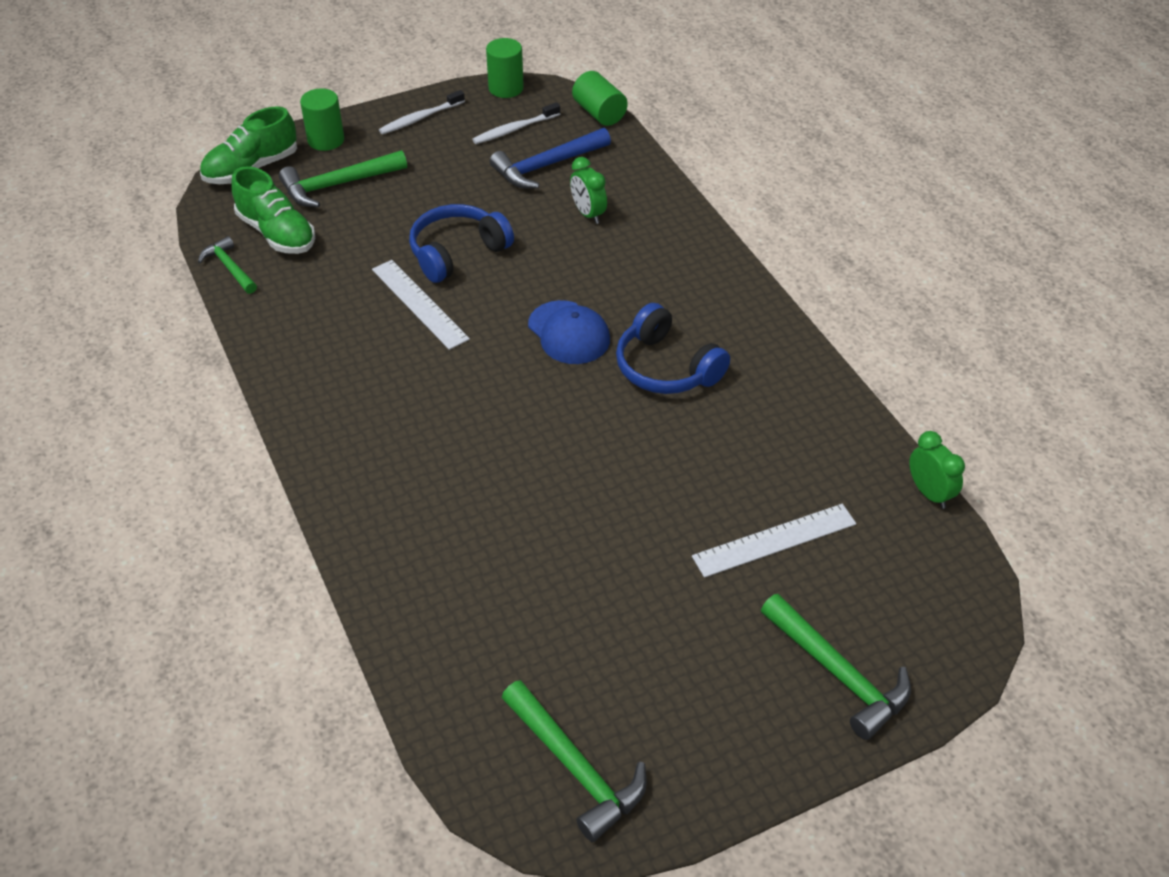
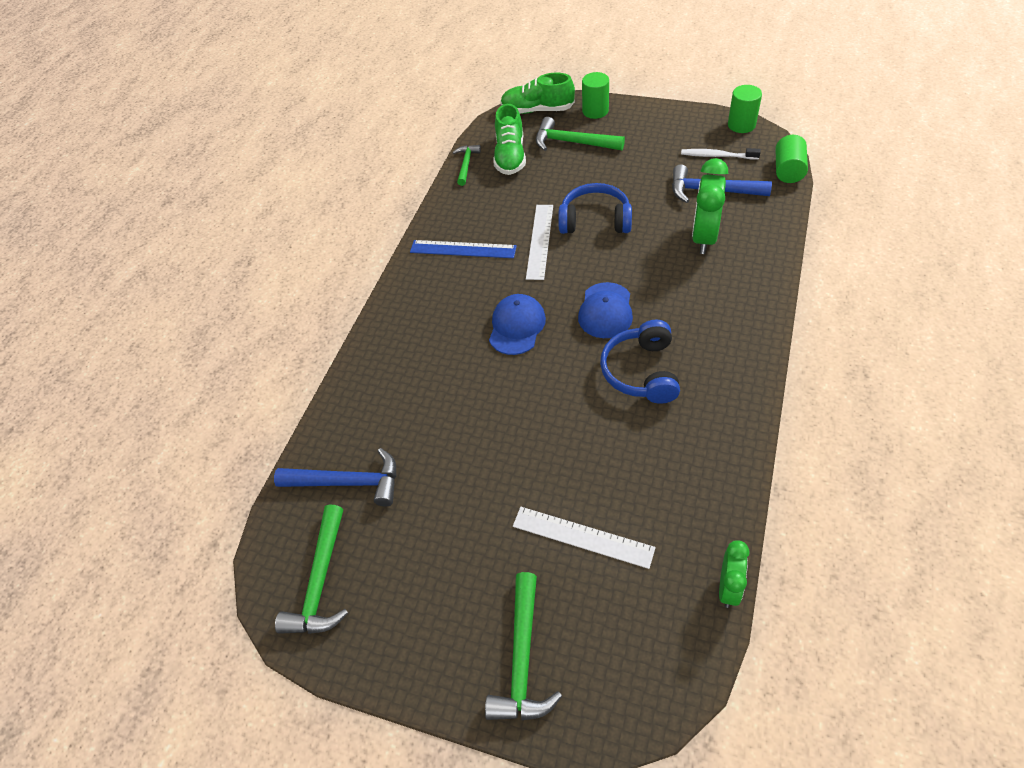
camera: 50 degrees right, 5 degrees up
white toothbrush [379,90,465,135] -> none
green clock [570,157,607,224] -> green clock [692,158,728,254], size x1.68
none -> blue hammer [274,448,396,507]
none -> blue ruler [410,240,517,258]
none -> blue cap [489,294,546,355]

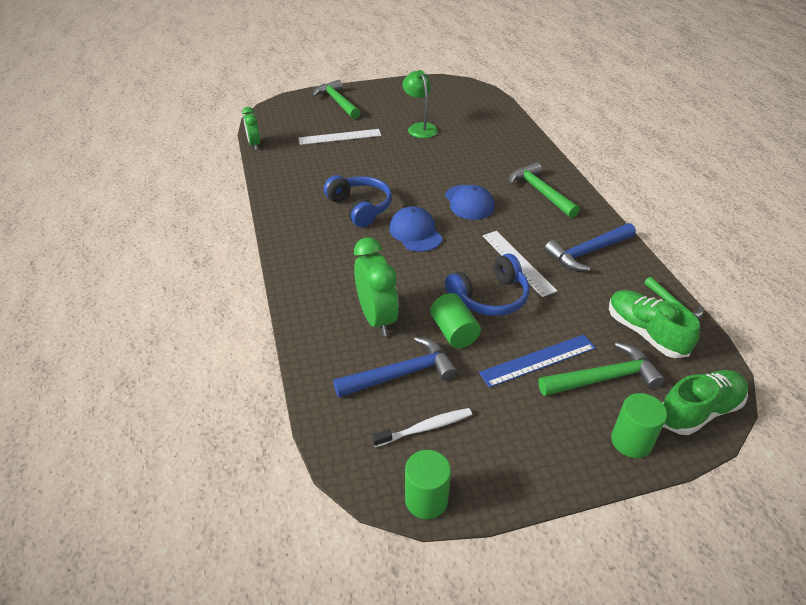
camera: 140 degrees right, 10 degrees down
blue hammer [274,448,396,507] -> blue hammer moved to [544,223,636,271]
green hammer [275,505,348,634] -> green hammer moved to [509,162,580,218]
blue ruler [410,240,517,258] -> blue ruler moved to [479,335,596,388]
green cylinder [775,135,808,183] -> green cylinder moved to [430,293,481,348]
none -> green lamp [402,70,438,138]

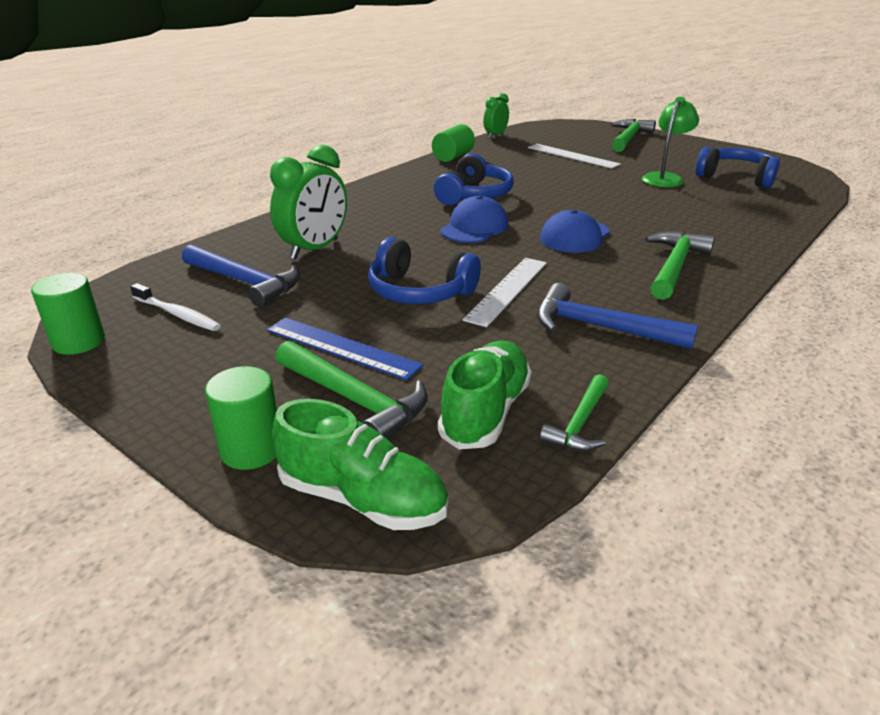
camera: 55 degrees right, 10 degrees down
green cylinder [430,293,481,348] -> green cylinder moved to [432,124,475,162]
none -> blue headphones [696,147,780,188]

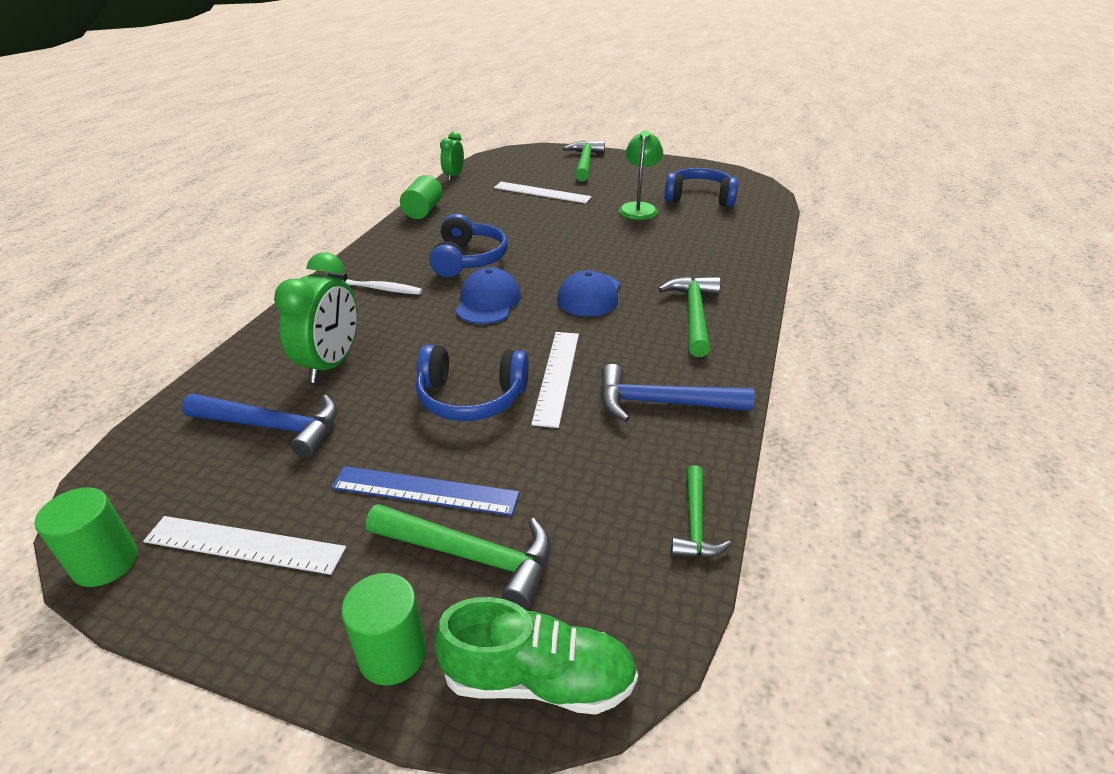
camera: 20 degrees left, 5 degrees up
white toothbrush [130,283,221,331] -> white toothbrush moved to [328,272,423,294]
green shoe [438,341,532,449] -> none
none -> white ruler [143,516,346,575]

